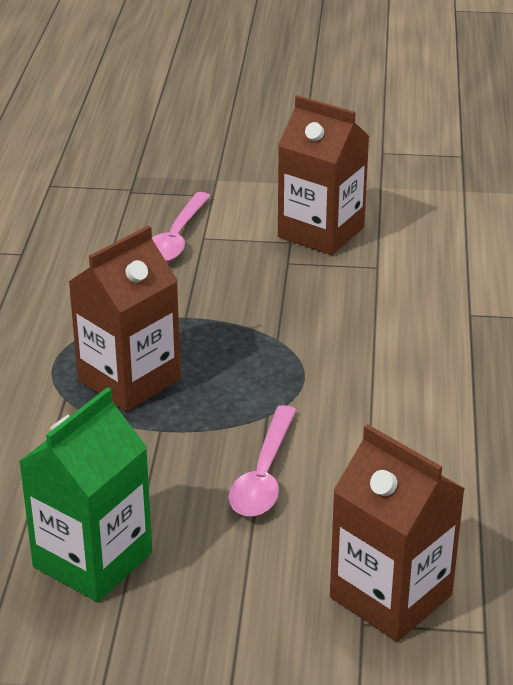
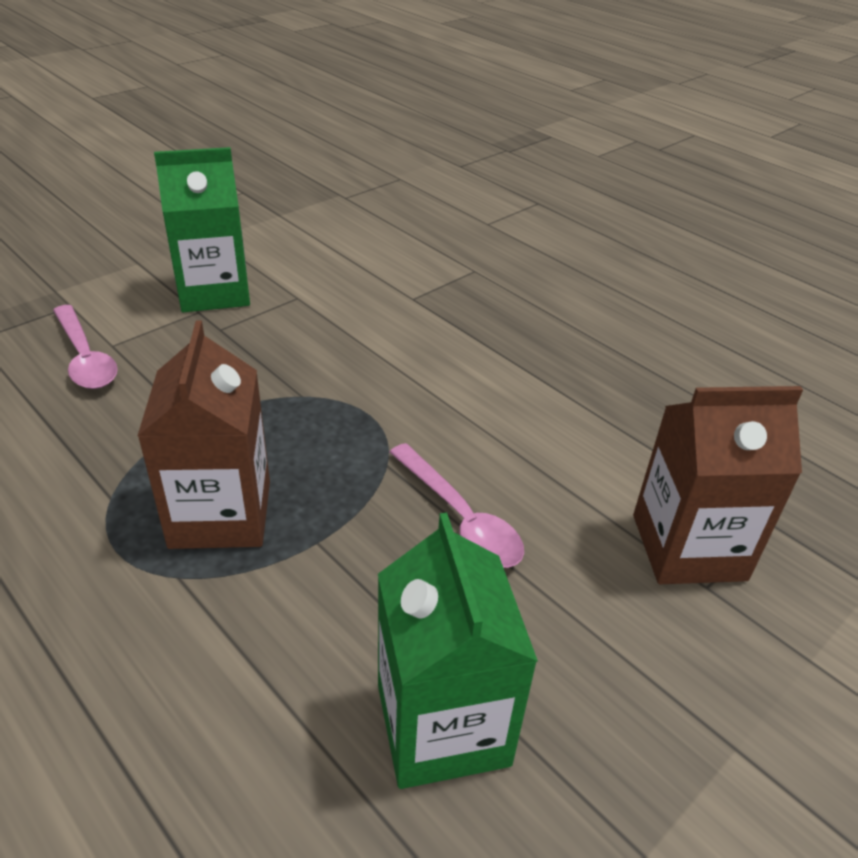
camera: 50 degrees left, 5 degrees up
brown carton [278,95,369,255] -> green carton [154,147,250,312]

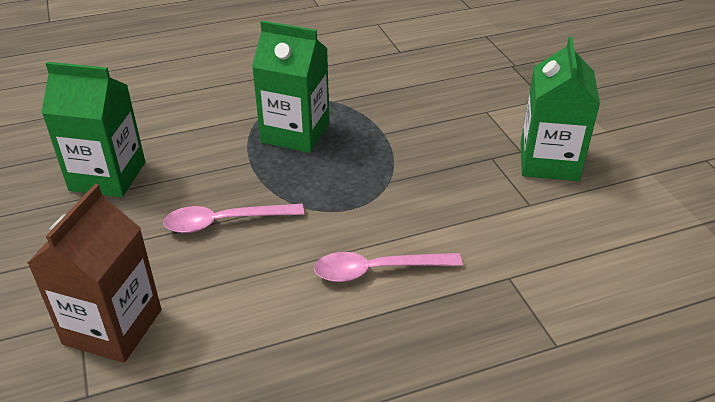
camera: 115 degrees right, 0 degrees up
pink spoon [53,305,118,389] -> pink spoon moved to [314,252,463,282]
brown carton [137,321,270,549] -> green carton [252,21,329,153]

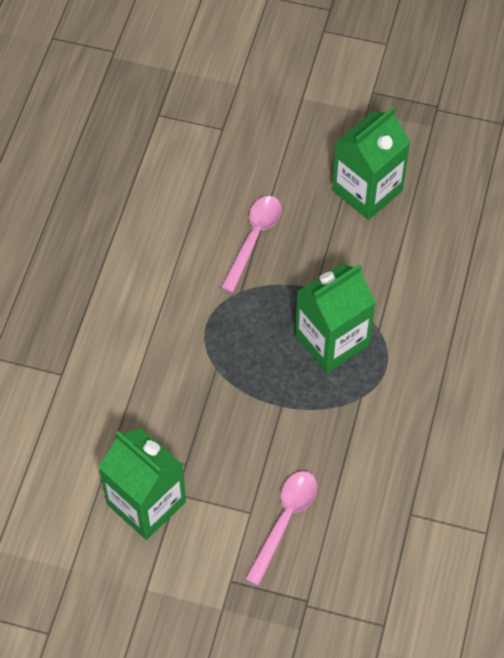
camera: 125 degrees right, 20 degrees up
brown carton [28,184,161,363] -> none
pink spoon [314,252,463,282] -> pink spoon moved to [245,471,317,586]

